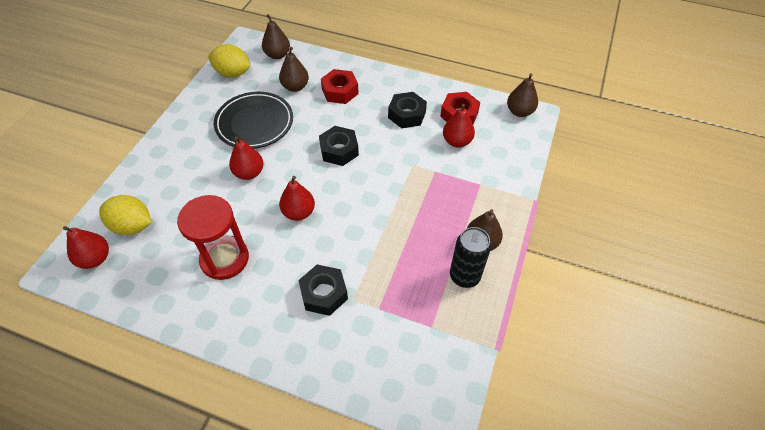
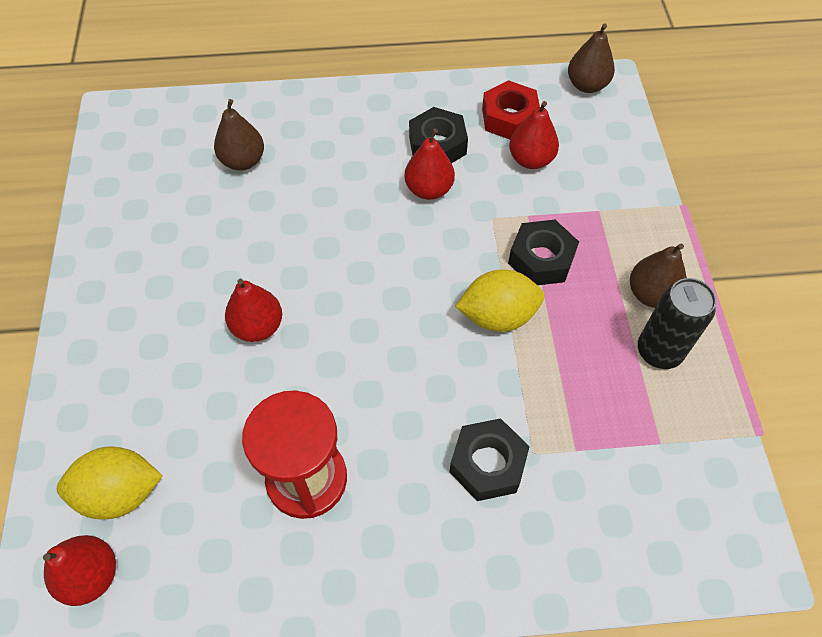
camera: 25 degrees left, 5 degrees up
yellow lemon [208,44,250,78] -> yellow lemon moved to [455,269,544,332]
black plate [214,92,293,149] -> none
brown pear [262,14,290,59] -> none
red pear [279,176,315,221] -> red pear moved to [404,129,455,200]
black nut [319,126,359,166] -> black nut moved to [508,220,579,285]
red nut [321,69,359,104] -> none

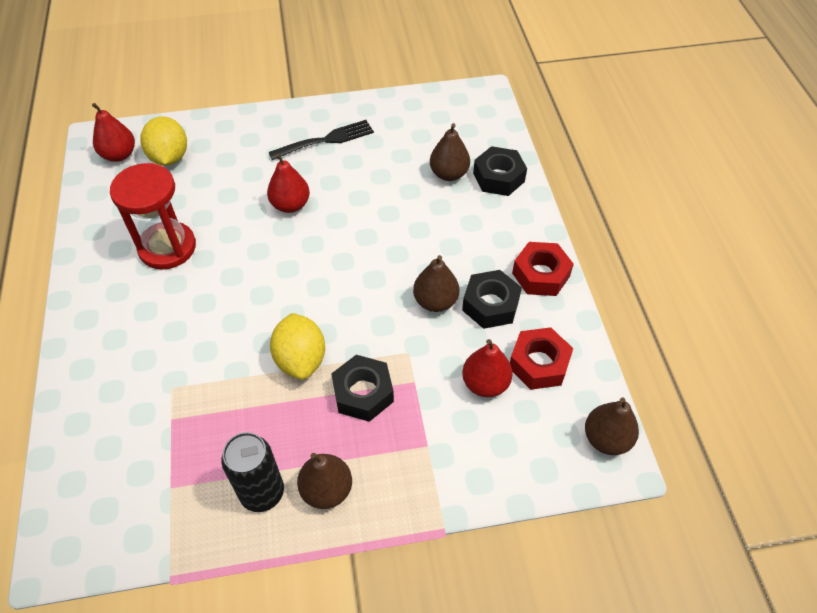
camera: 85 degrees right, 5 degrees down
red pear [404,129,455,200] -> brown pear [413,255,459,312]
black nut [449,418,530,501] -> black nut moved to [473,146,527,196]
none -> black fork [269,120,374,160]
none -> red nut [512,242,574,296]

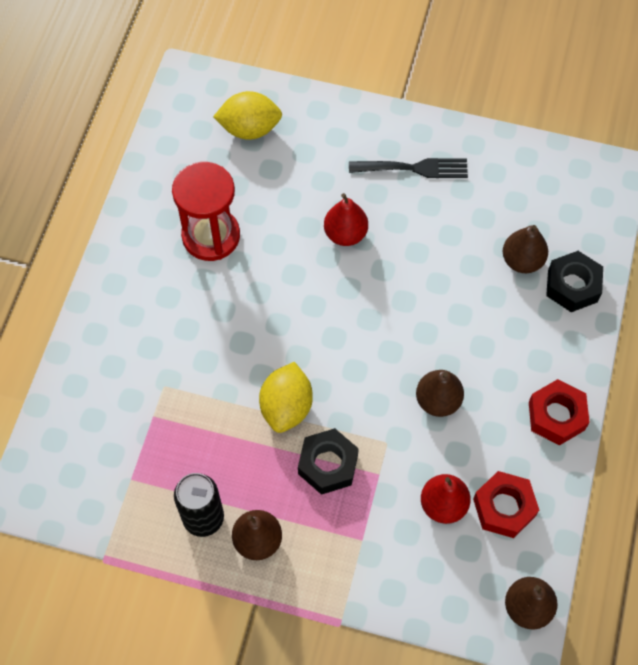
camera: 25 degrees right, 10 degrees up
red pear [92,103,135,162] -> none
yellow lemon [140,116,187,166] -> yellow lemon turned 75 degrees clockwise [213,91,282,140]
black nut [462,270,522,329] -> none

